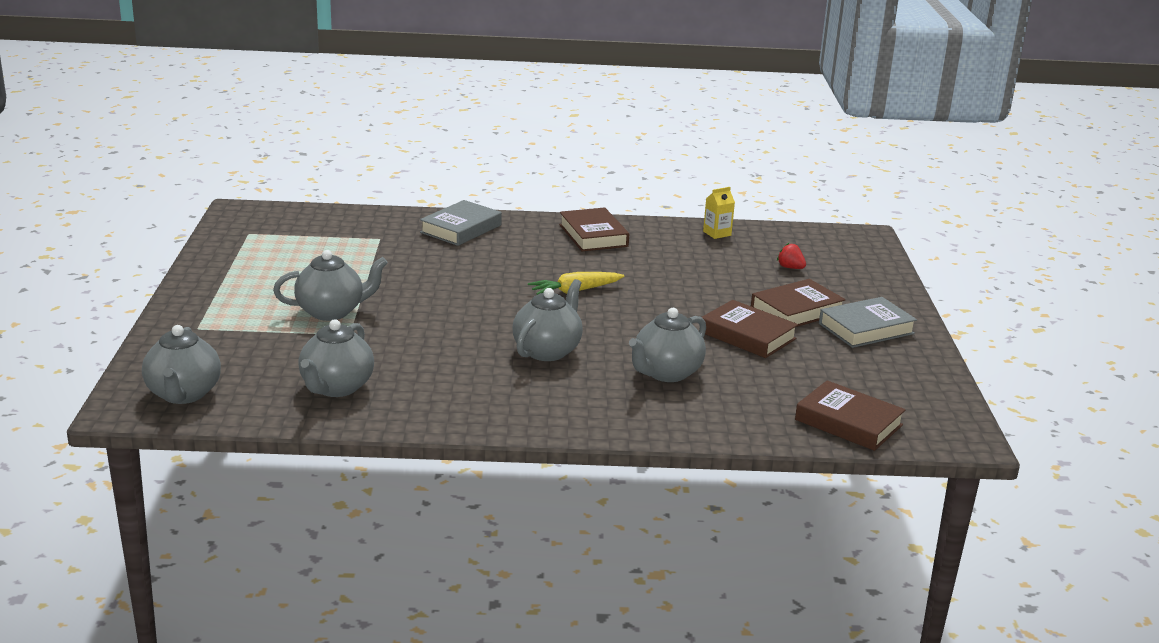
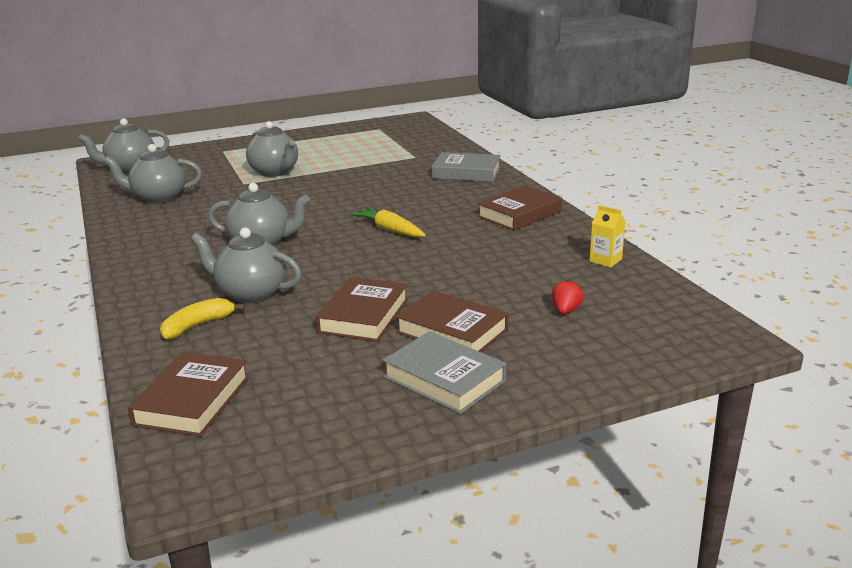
camera: 70 degrees right, 0 degrees up
none -> yellow banana [160,298,245,340]

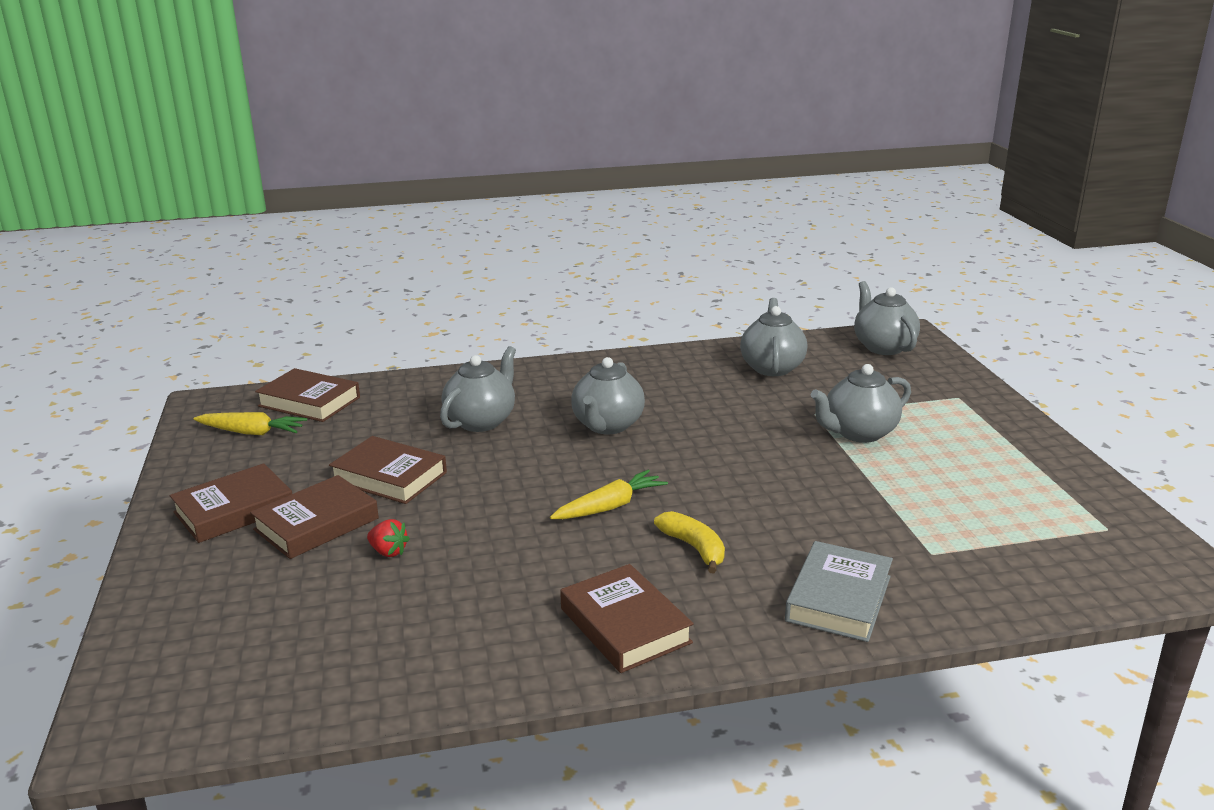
camera: 100 degrees right, 0 degrees up
yellow banana [160,298,245,340] -> yellow banana moved to [654,511,725,573]
grey book [383,331,506,414] -> brown book [170,463,292,543]
red strawberry [552,279,584,314] -> red strawberry moved to [367,519,410,557]
yellow carton [589,205,625,268] -> none
none -> yellow carrot [193,412,307,435]

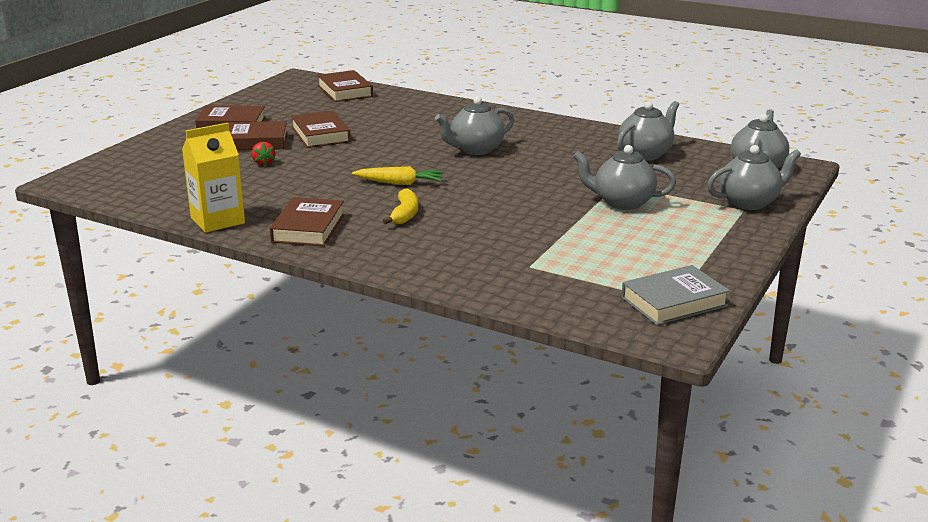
camera: 40 degrees right, 0 degrees up
yellow carrot [193,412,307,435] -> none
grey teapot [440,346,516,432] -> grey teapot moved to [707,145,801,210]
grey book [785,541,893,642] -> grey book moved to [621,265,730,325]
none -> yellow carton [182,123,245,233]

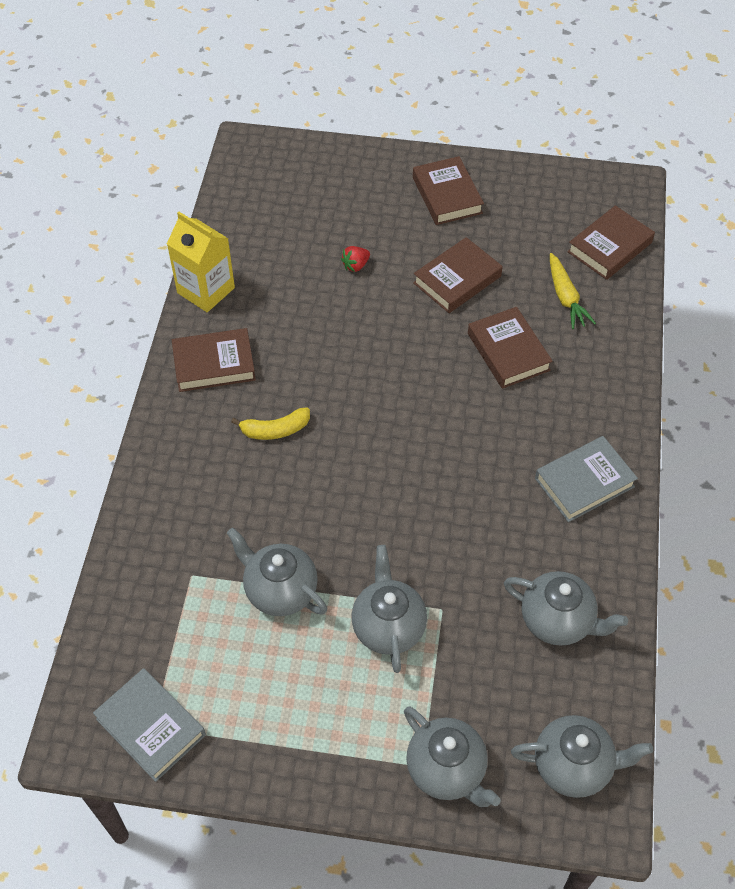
camera: 70 degrees right, 30 degrees up
brown book [225,121,288,150] -> brown book moved to [468,307,553,389]
yellow carrot [352,166,444,185] -> yellow carrot moved to [550,253,596,329]
grey teapot [435,97,514,155] -> grey teapot moved to [227,528,327,616]
none -> grey book [535,436,638,522]

